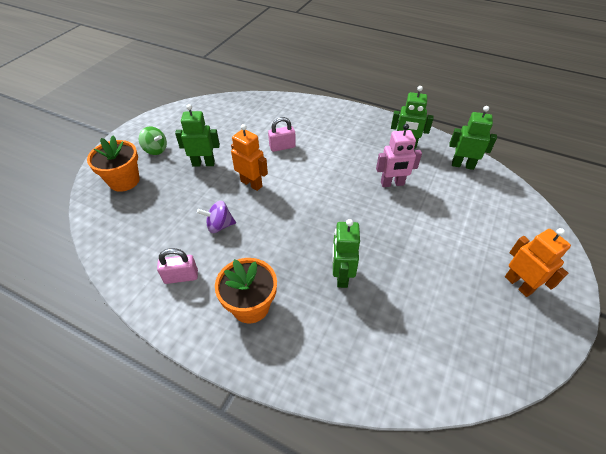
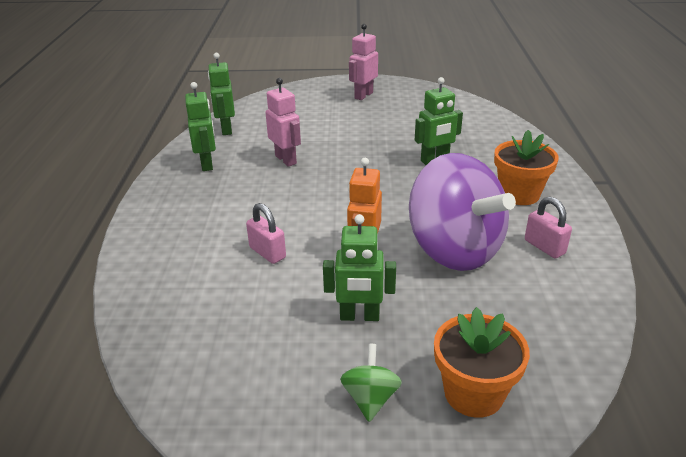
camera: 115 degrees left, 15 degrees down
green robot [175,104,220,167] -> green robot turned 60 degrees counterclockwise [323,214,396,321]
purple spinning top [197,201,236,233] -> purple spinning top [409,153,516,271], size x2.47
orange robot [505,228,571,297] -> pink robot [349,24,378,100]

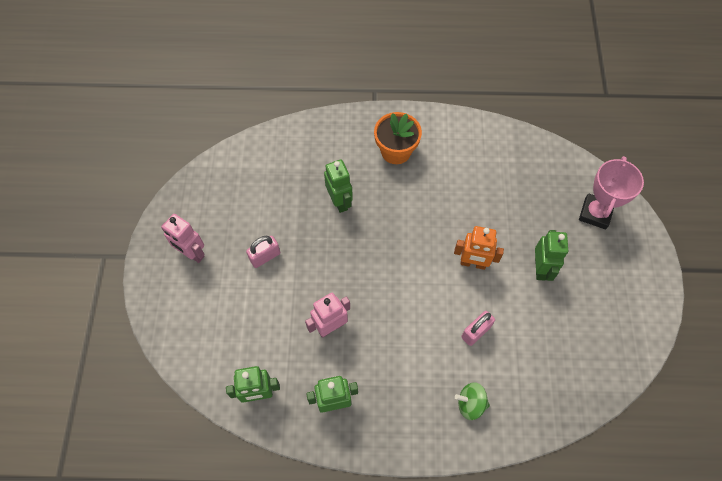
camera: 90 degrees left, 30 degrees up
green spinning top [340,344,402,422] -> green spinning top moved to [455,382,490,420]
purple spinning top [409,153,516,271] -> none
orange flower pot [434,307,530,418] -> pink trophy [579,156,644,229]
pink padlock [525,197,572,258] -> pink padlock moved to [246,236,280,268]

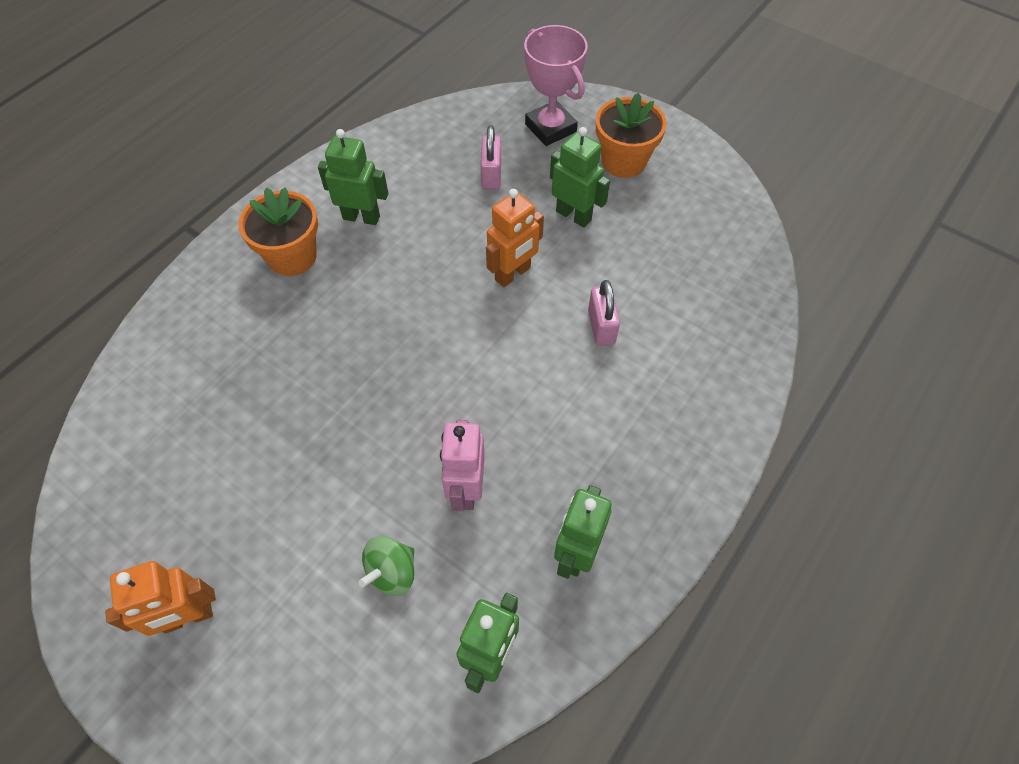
camera: 55 degrees left, 5 degrees down
pink robot [161,214,205,263] -> orange robot [105,561,216,636]
pink padlock [246,236,280,268] -> pink padlock moved to [481,125,501,189]
green robot [324,159,353,213] -> green robot moved to [318,129,388,225]
green spinning top [455,382,490,420] -> green spinning top moved to [358,536,414,596]
none -> orange flower pot [596,93,667,178]

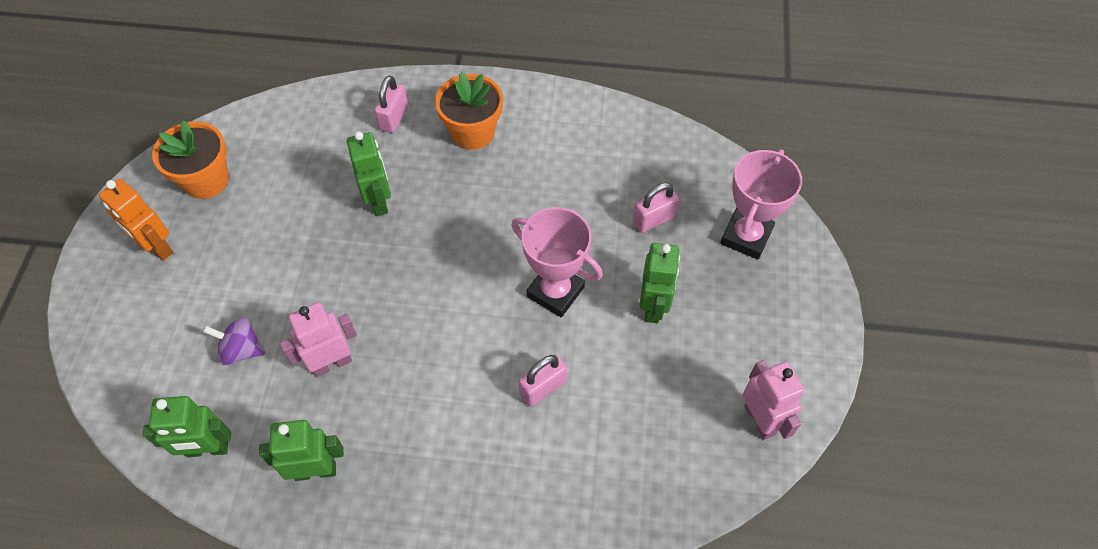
camera: 60 degrees right, 0 degrees up
green robot [318,129,388,225] -> green robot moved to [347,131,391,216]
green spinning top [358,536,414,596] -> purple spinning top [203,317,265,365]
orange robot [486,189,544,287] -> pink trophy [511,207,603,317]
orange flower pot [596,93,667,178] -> orange flower pot moved to [152,120,229,199]
none -> pink padlock [374,75,408,133]
none -> pink robot [742,360,804,440]

